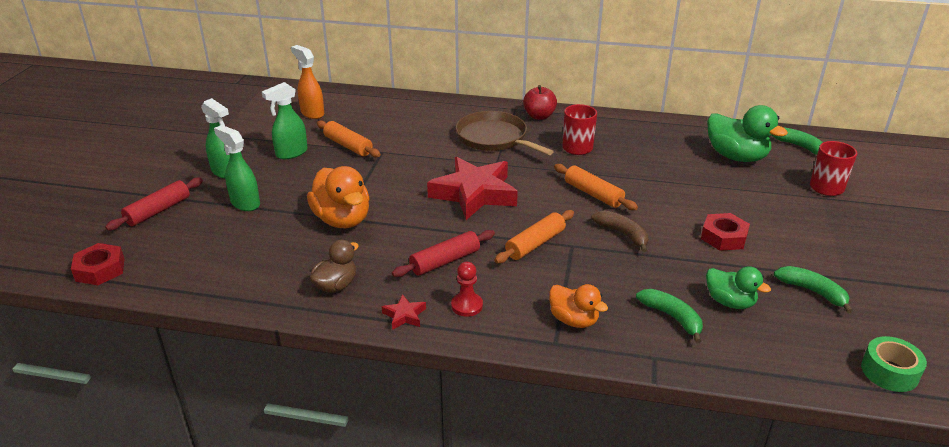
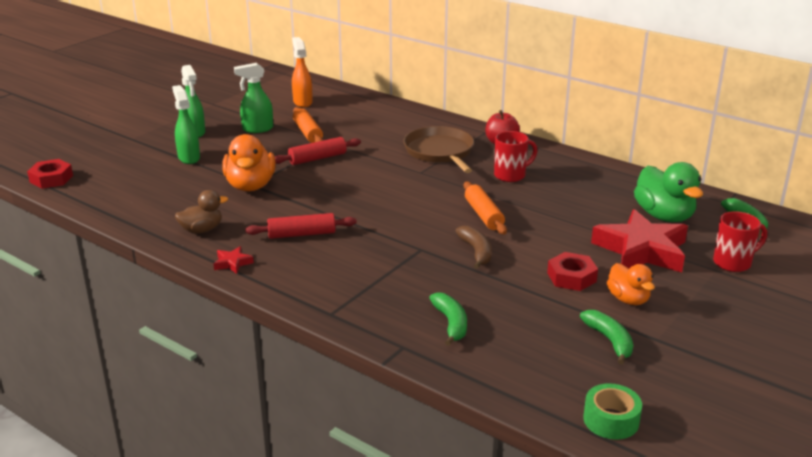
camera: 25 degrees right, 5 degrees down
red rolling pin [105,178,203,231] -> red rolling pin moved to [275,137,361,165]
red star [427,157,518,220] -> red star moved to [591,209,688,272]
red pawn [451,262,483,317] -> none
orange rolling pin [494,210,574,264] -> none
orange duck [549,284,608,328] -> orange duck moved to [607,263,655,305]
green duck [706,266,771,309] -> none

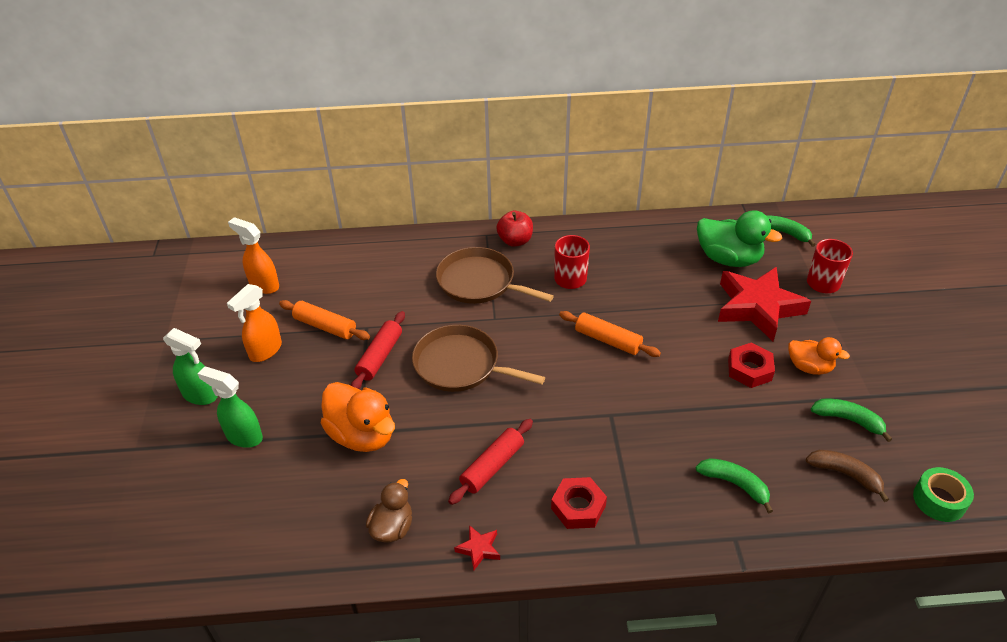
camera: 40 degrees left, 15 degrees up
red nut [27,159,73,189] -> red nut moved to [551,477,607,529]
green spray bottle [234,63,273,133] -> orange spray bottle [227,284,282,362]
brown banana [455,226,492,269] -> brown banana moved to [806,450,889,502]
none -> brown pan [412,324,545,392]

